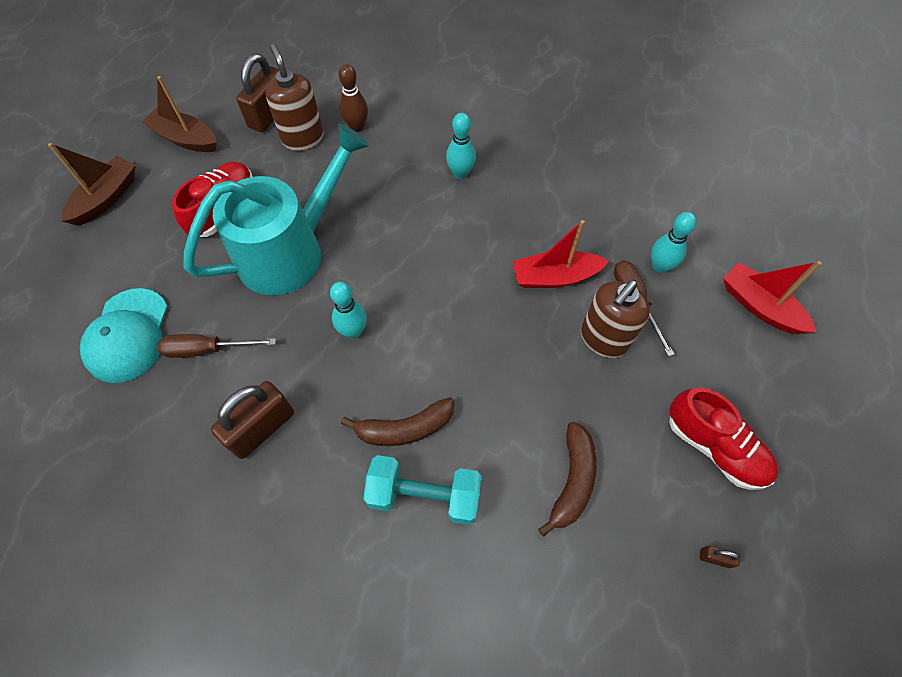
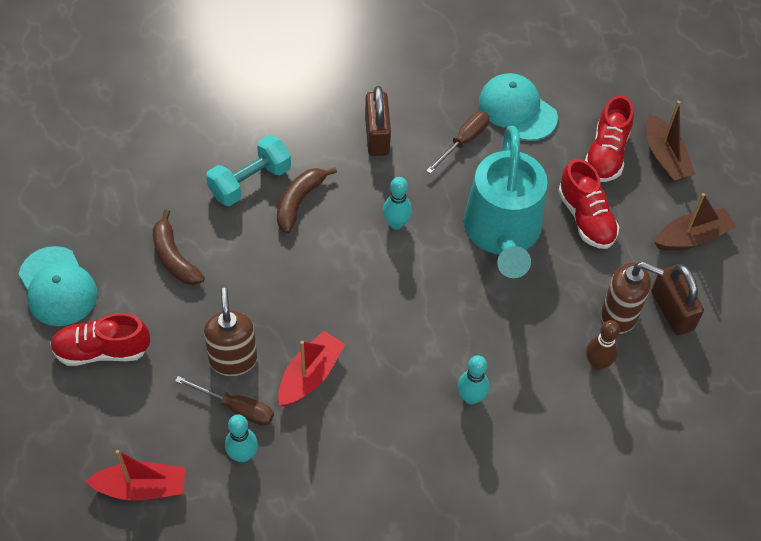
camera: 130 degrees right, 5 degrees down
brown padlock [700,546,740,568] -> turquoise cap [19,246,97,326]
none -> red shoe [585,95,634,182]

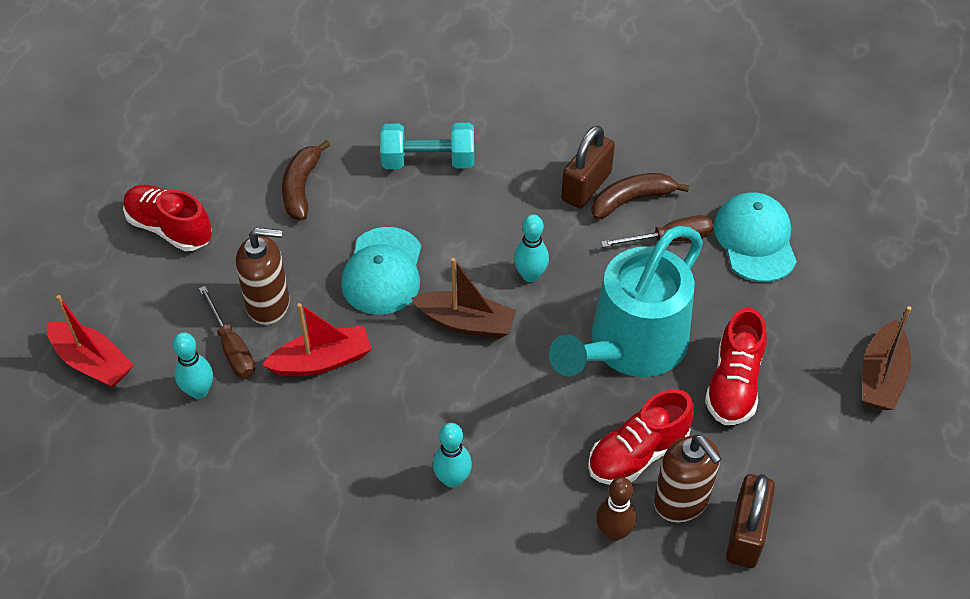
camera: 40 degrees right, 5 degrees down
turquoise cap [19,246,97,326] -> turquoise cap moved to [341,227,421,315]
brown soap dispenser [204,288,257,376] -> brown soap dispenser turned 60 degrees clockwise [236,228,290,325]
brown banana [277,167,337,233] -> brown banana moved to [591,173,689,220]
red shoe [585,95,634,182] -> red shoe moved to [588,389,694,485]
brown boat [654,193,736,250] -> brown boat moved to [411,258,517,339]

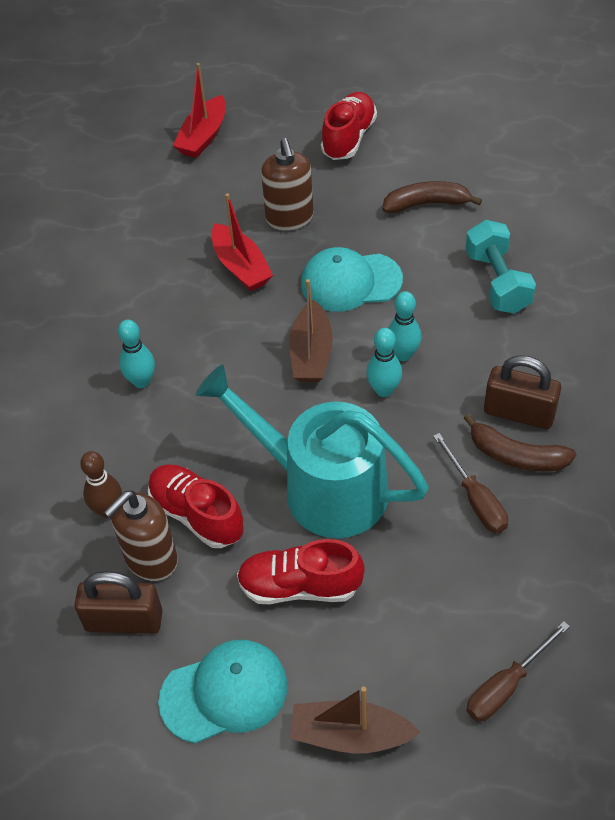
camera: 80 degrees right, 0 degrees up
turquoise bowling pin [173,332,213,399] -> turquoise bowling pin moved to [389,291,422,361]
brown screwdriver [199,286,255,378] -> brown screwdriver moved to [466,621,570,721]
brown banana [591,173,689,220] -> brown banana turned 150 degrees clockwise [464,414,576,472]
turquoise cap [714,192,797,282] -> turquoise cap moved to [158,640,287,744]

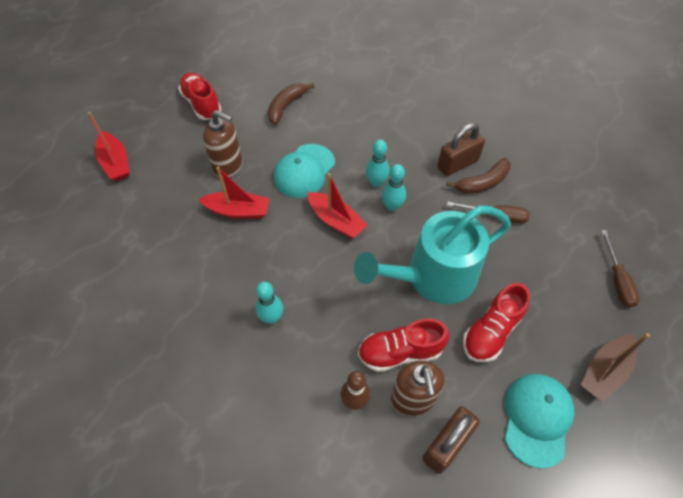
camera: 55 degrees left, 5 degrees up
brown boat [289,279,333,382] -> red boat [307,173,368,239]
turquoise dumbbell [466,220,536,313] -> none

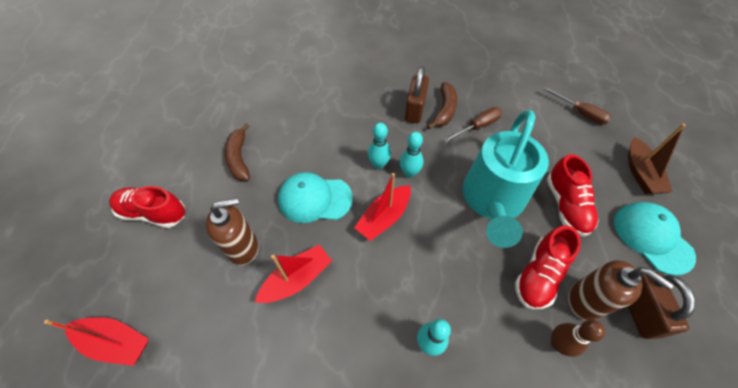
camera: 45 degrees left, 0 degrees up
turquoise cap [274,144,335,198] -> turquoise cap turned 105 degrees clockwise [278,172,353,223]
red boat [307,173,368,239] -> red boat turned 135 degrees clockwise [354,173,411,241]

